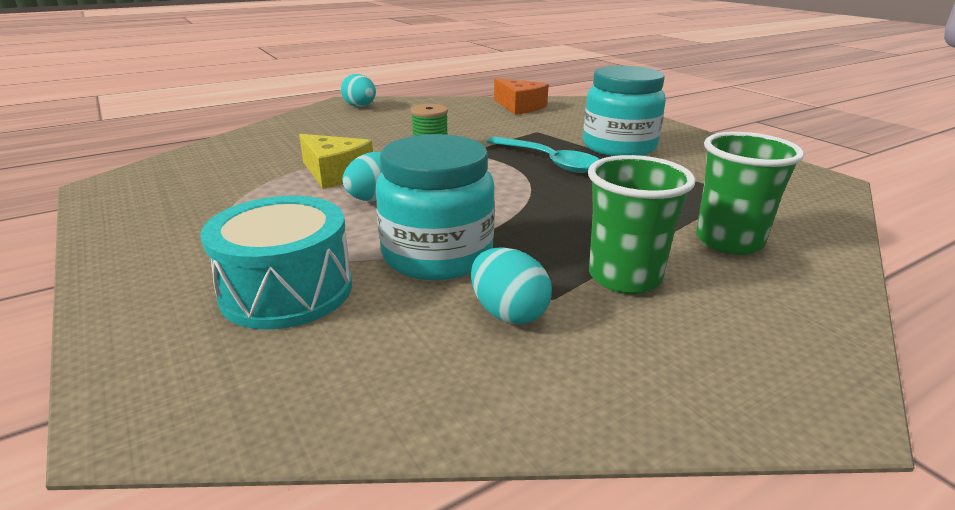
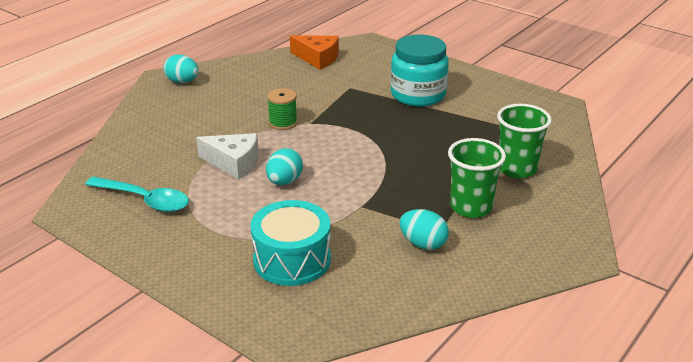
camera: 20 degrees left, 5 degrees up
yellow cheese [299,134,373,189] -> white cheese [196,133,259,179]
turquoise jar [376,134,495,280] -> none
turquoise spoon [486,137,600,173] -> turquoise spoon moved to [85,177,189,212]

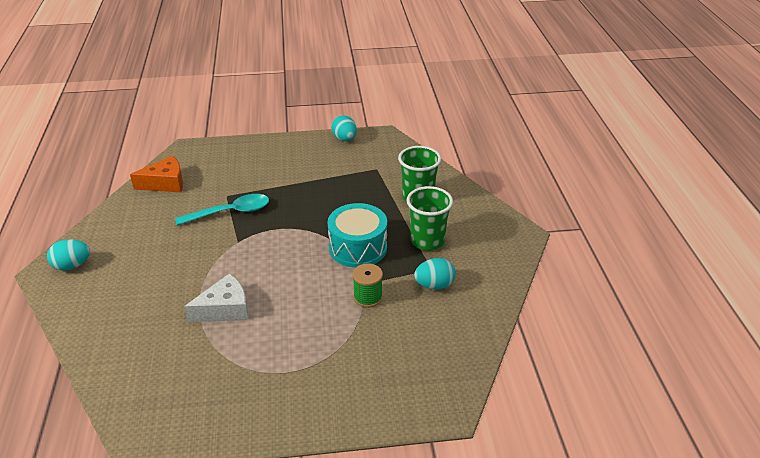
camera: 45 degrees left, 5 degrees up
turquoise spoon [85,177,189,212] -> turquoise spoon moved to [175,194,269,226]
turquoise drum [250,200,331,286] -> turquoise drum moved to [328,203,387,268]
turquoise egg [266,148,303,185] -> turquoise egg moved to [331,115,357,141]
green spool [267,88,298,130] -> green spool moved to [353,263,383,308]
turquoise jar [390,34,449,107] -> none

